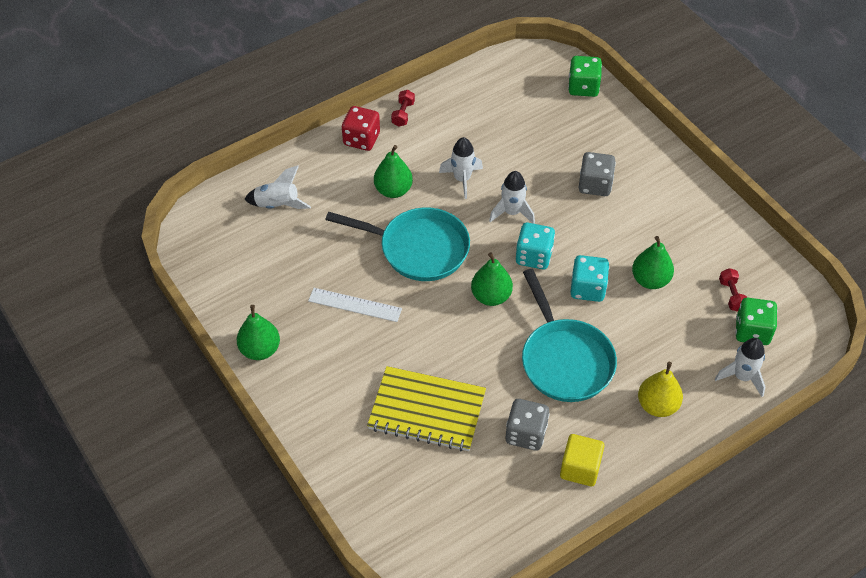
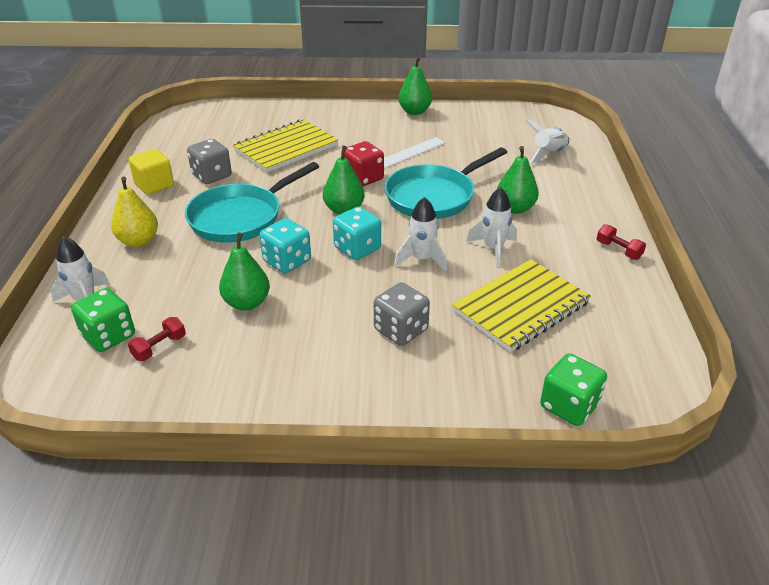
camera: 125 degrees right, 15 degrees down
red dice [342,106,380,151] -> red dice moved to [344,141,384,186]
turquoise pan [522,269,617,402] -> turquoise pan turned 60 degrees counterclockwise [185,162,319,243]
red dumbbell [719,268,747,312] -> red dumbbell turned 75 degrees counterclockwise [128,317,186,361]
none -> yellow notebook [452,259,591,352]

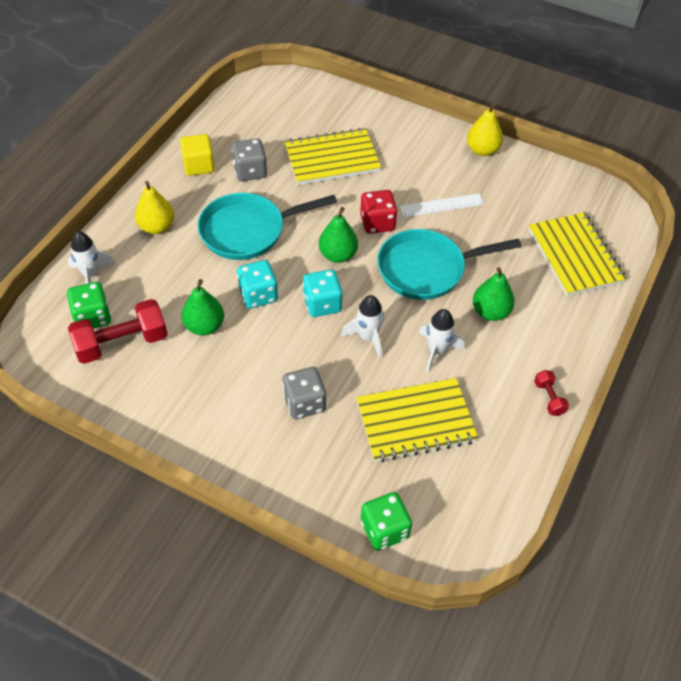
camera: 25 degrees right, 15 degrees up
red dumbbell [128,317,186,361] -> red dumbbell [68,299,168,364], size x2.07
green pear [398,56,432,115] -> yellow pear [467,103,503,156]
white rocket [525,119,569,163] -> yellow notebook [529,212,627,296]

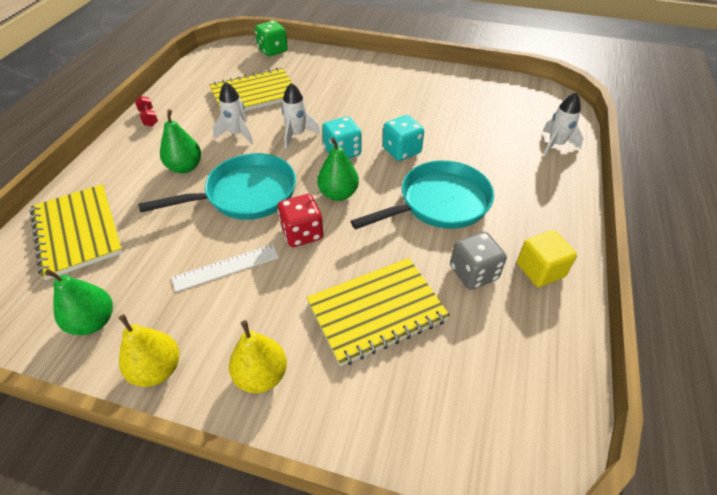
camera: 170 degrees right, 5 degrees down
green dice [67,282,111,328] -> none
red dumbbell [68,299,168,364] -> none
yellow pear [135,181,174,234] -> yellow pear moved to [229,320,287,393]
green pear [181,279,224,336] -> green pear moved to [45,269,113,335]
grey dice [282,367,326,419] -> none

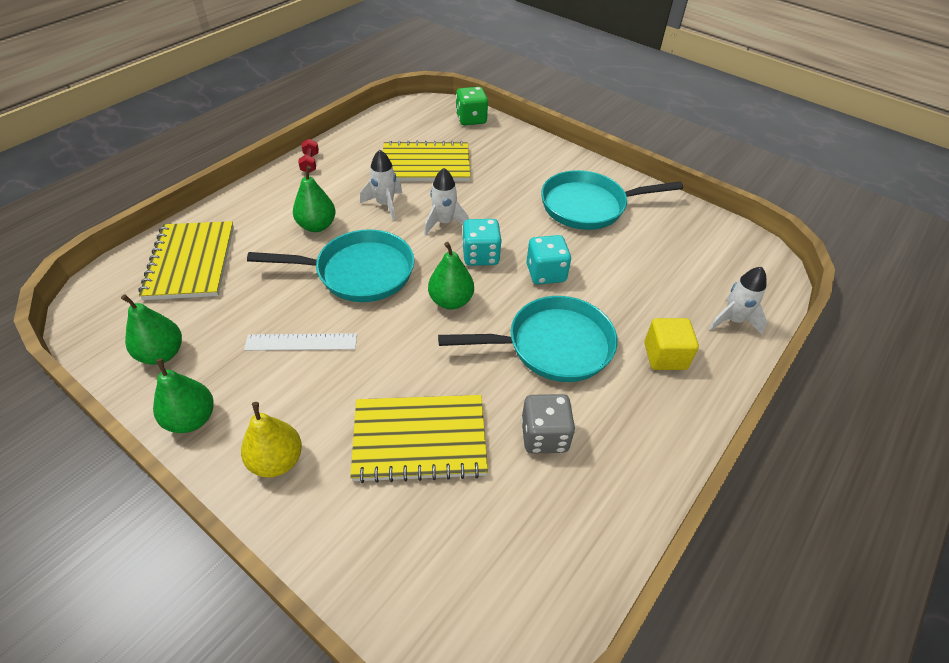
camera: 20 degrees right, 0 degrees up
yellow pear [119,314,179,387] -> green pear [153,358,214,433]
red dice [278,194,323,247] -> none
yellow cube [517,230,577,287] -> yellow cube moved to [644,318,699,370]
none -> turquoise pan [541,170,683,230]

